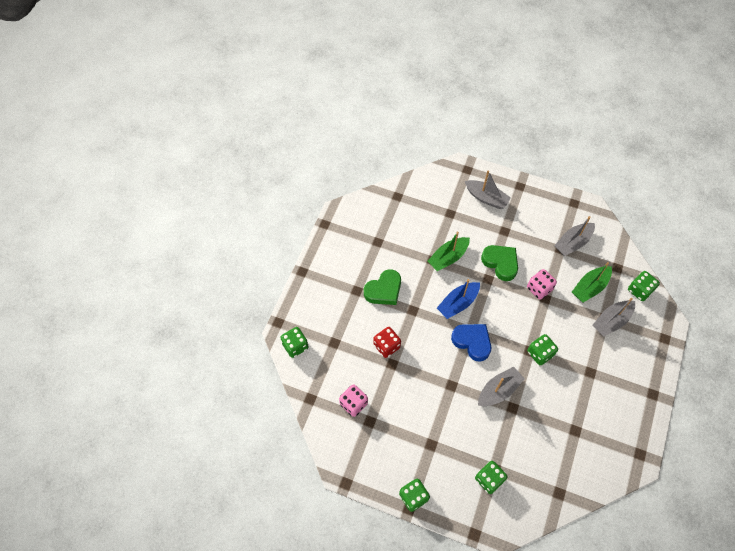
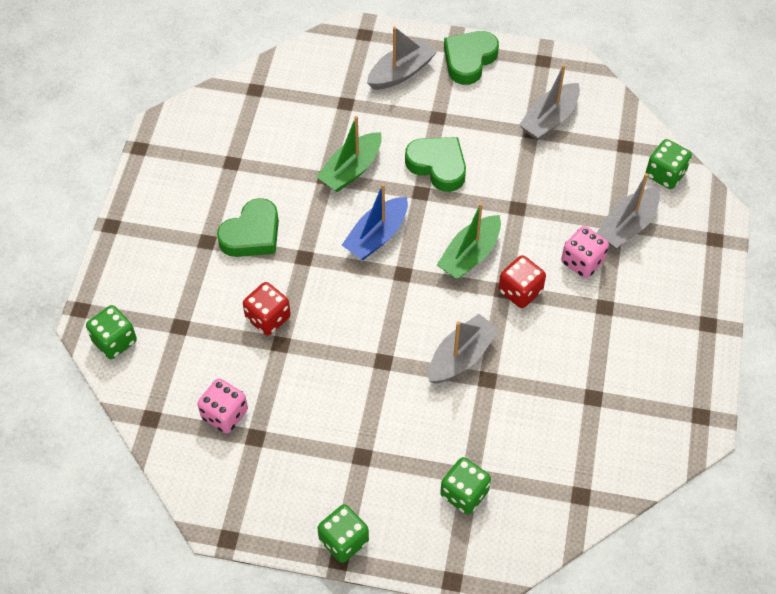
camera: 10 degrees left, 5 degrees down
blue heart [451,324,491,362] -> none
grey boat [465,170,511,209] -> grey boat turned 60 degrees counterclockwise [367,26,437,90]
pink dice [527,269,557,300] -> pink dice moved to [561,226,609,278]
green dice [527,334,558,365] -> red dice [498,255,546,308]
green boat [572,262,612,303] -> green boat moved to [437,203,501,280]
none -> green heart [444,31,499,85]

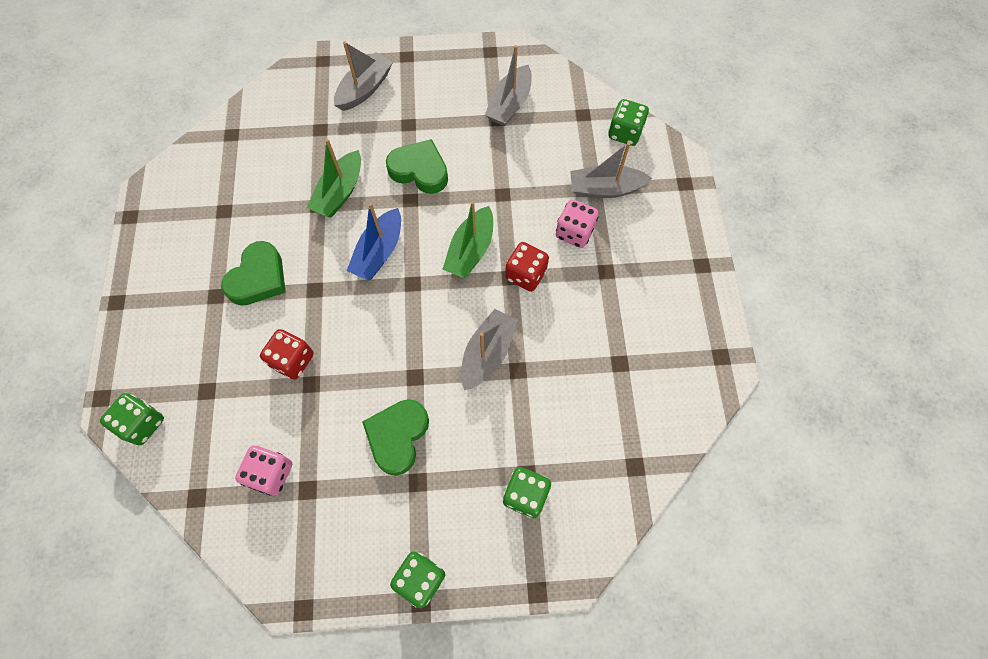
camera: 15 degrees left, 10 degrees up
green heart [444,31,499,85] -> green heart moved to [362,399,429,476]
grey boat [597,173,660,249] -> grey boat turned 60 degrees clockwise [570,142,652,198]

